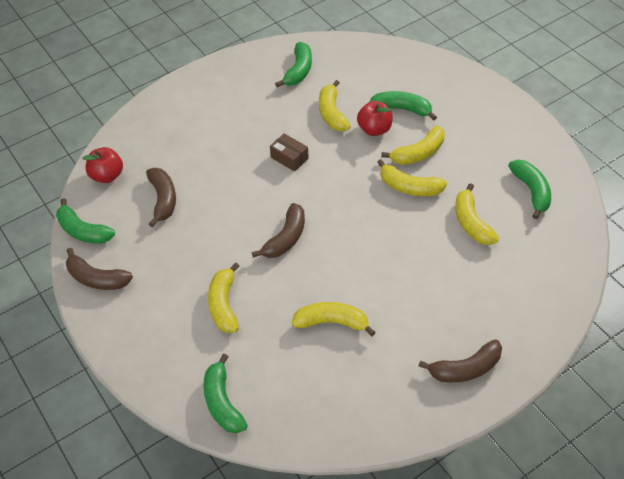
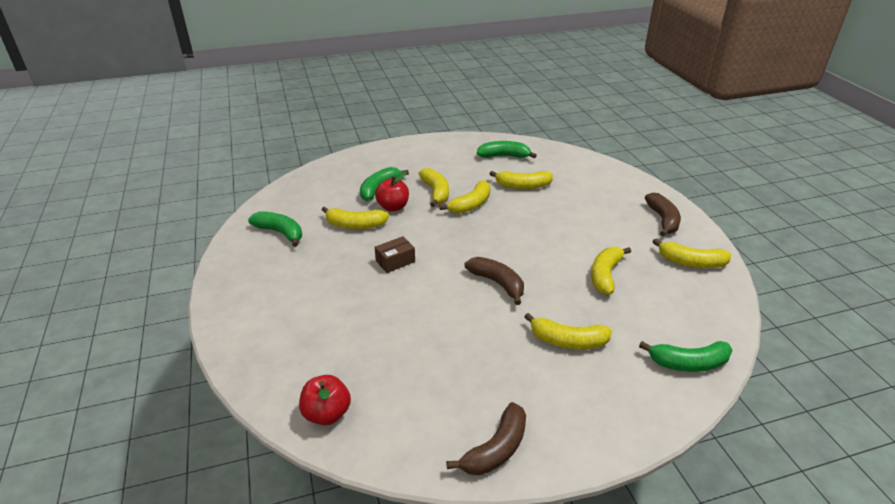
camera: 75 degrees left, 15 degrees down
green banana [56,198,115,244] -> none
brown banana [146,168,176,227] -> none
none -> yellow banana [652,239,731,268]

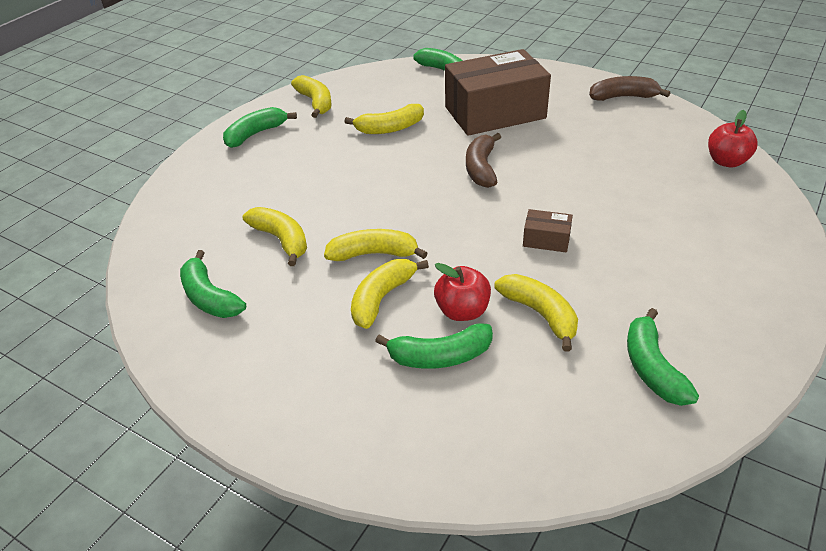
camera: 130 degrees left, 5 degrees up
yellow banana [524,313,612,349] -> brown box [445,49,551,136]
brown banana [645,193,681,236] -> green banana [223,107,297,148]

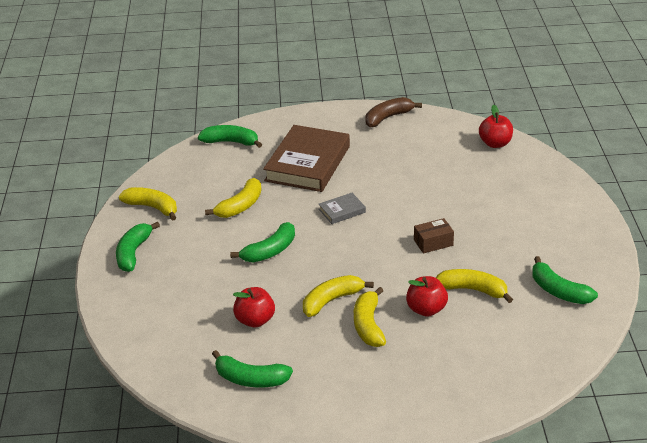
camera: 35 degrees left, 5 degrees down
yellow banana [243,207,307,266] -> red apple [233,287,275,327]
green banana [375,323,493,369] -> green banana moved to [230,222,295,263]
brown box [445,49,551,136] -> brown book [263,125,350,192]
brown banana [466,133,501,188] -> grey book [319,193,366,224]

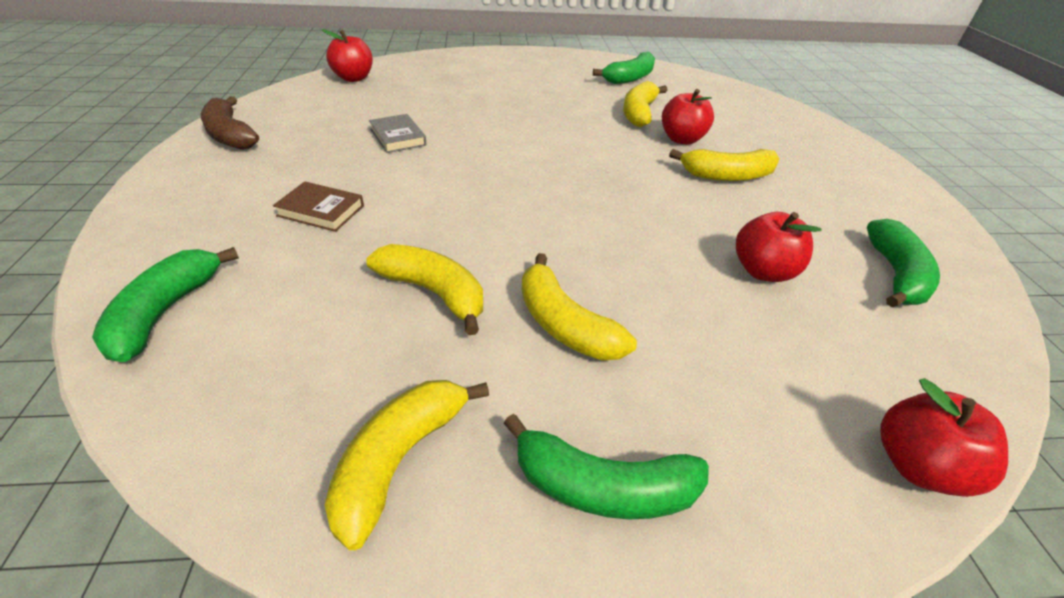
camera: 95 degrees left, 5 degrees up
green banana [230,222,295,263] -> none
brown book [263,125,350,192] -> brown book [273,181,364,232], size x0.44
yellow banana [303,275,374,317] -> yellow banana moved to [522,253,637,361]
grey book [319,193,366,224] -> grey book moved to [369,114,427,153]
brown box [414,218,454,253] -> none
none -> red apple [880,378,1008,497]

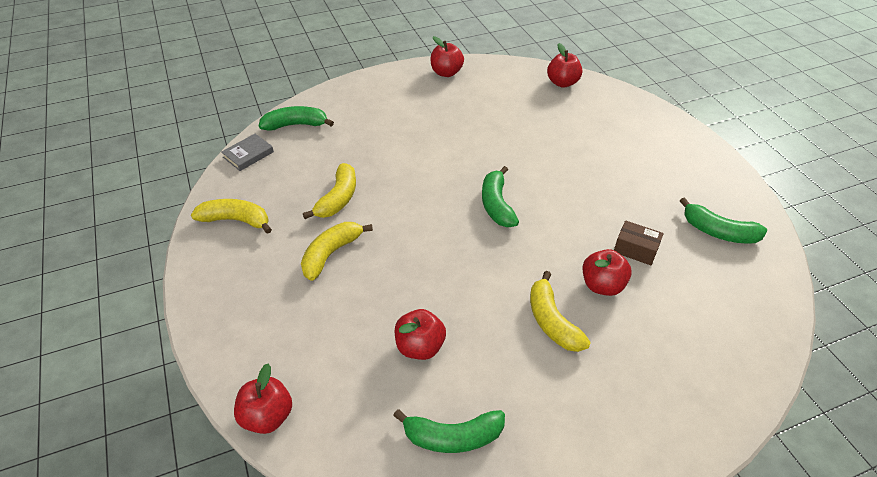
camera: 75 degrees right, 5 degrees up
brown banana [201,96,259,150] -> red apple [431,36,464,77]
brown book [273,181,364,232] -> none
grey book [369,114,427,153] -> grey book moved to [221,134,274,171]
green banana [503,414,709,520] -> green banana moved to [482,166,519,227]
yellow banana [623,81,667,127] -> brown box [614,220,664,265]

